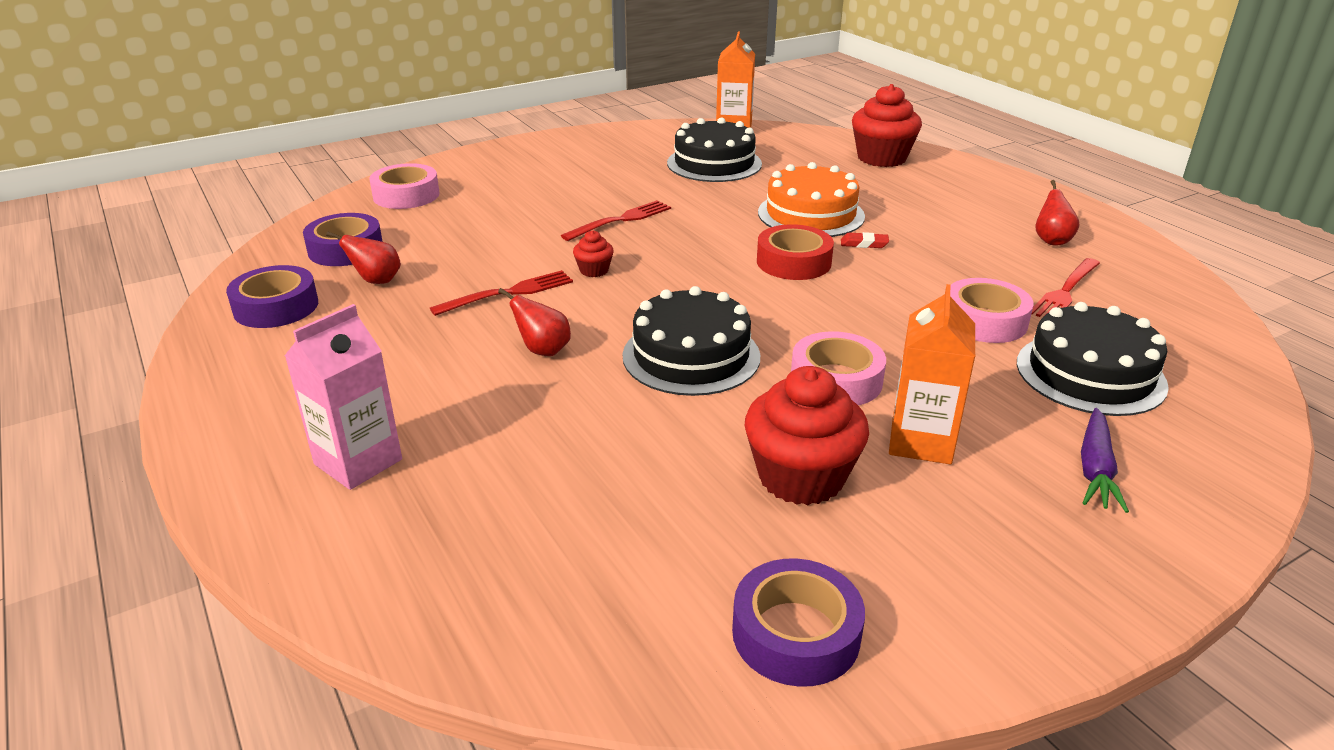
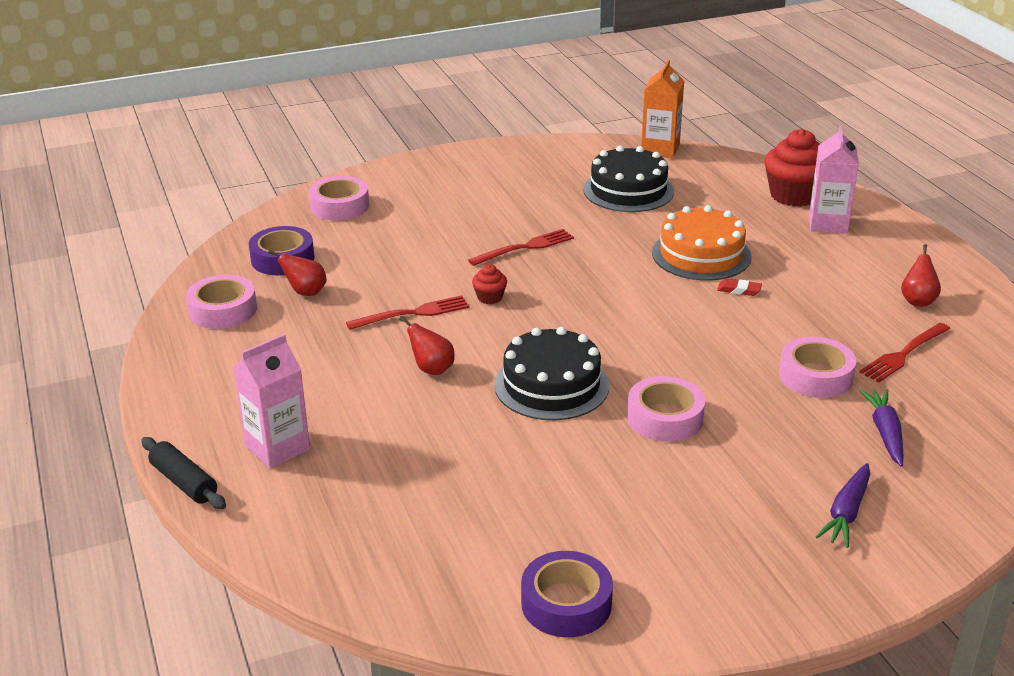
camera: 10 degrees right, 0 degrees up
purple tape [226,265,318,328] -> pink tape [186,275,257,329]
red cupcake [745,366,869,505] -> none
red tape [757,224,834,280] -> none
orange carton [889,284,975,464] -> none
black cake [1017,302,1169,416] -> purple carrot [859,389,904,467]
none -> black rolling pin [141,437,226,509]
none -> pink carton [809,126,859,234]

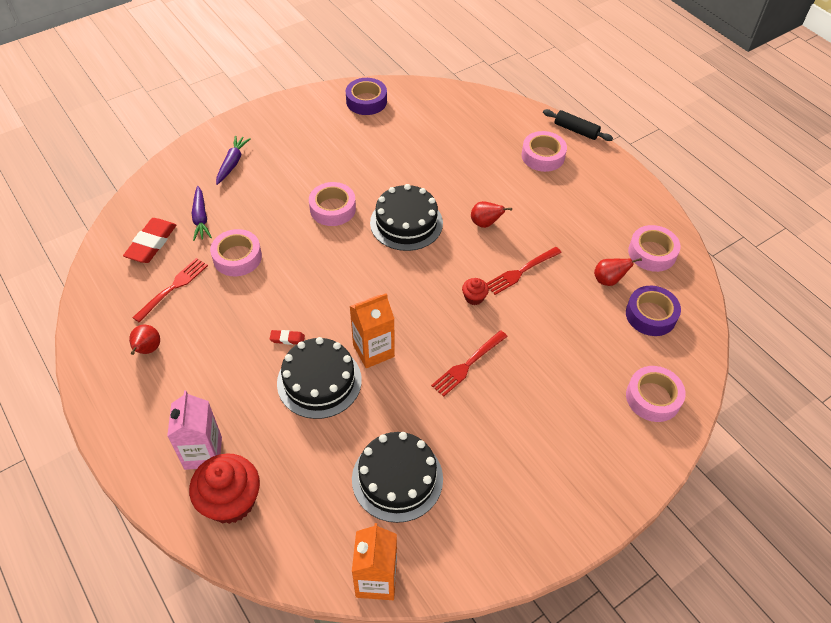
camera: 165 degrees right, 20 degrees up
pink carton [233,334,310,469] -> pink tape [521,131,567,172]
orange cake [652,205,752,281] -> black cake [277,337,362,419]
none -> red eraser [123,218,176,263]
none -> orange carton [350,293,395,368]

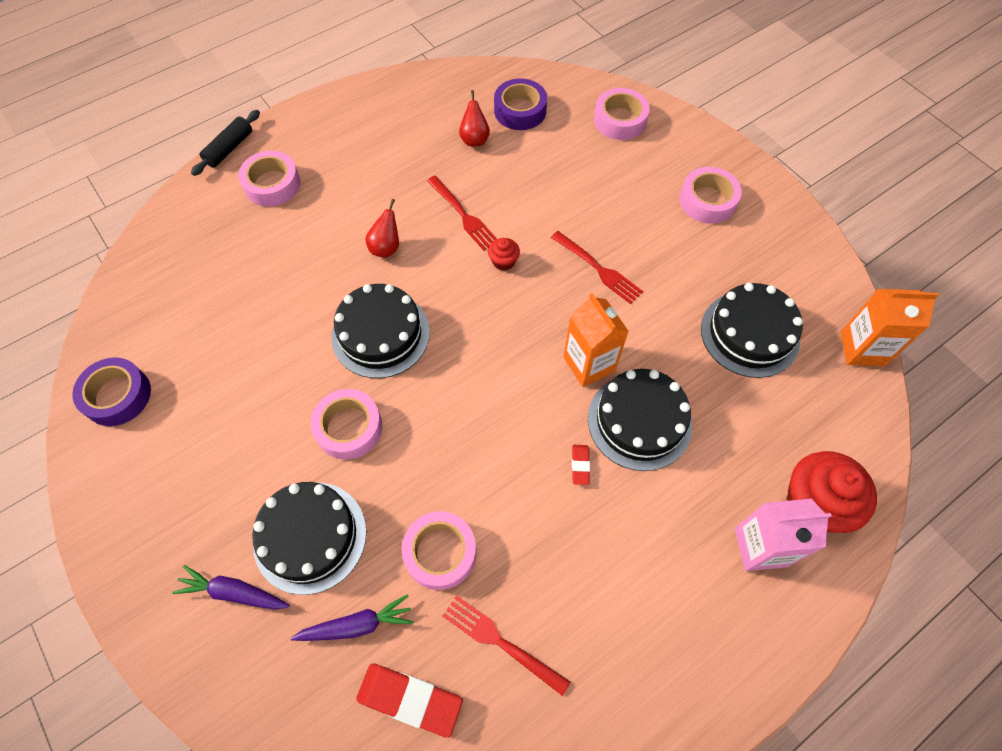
camera: 90 degrees left, 10 degrees up
red pear [129,325,160,355] -> none
pink tape [628,225,681,272] -> pink tape moved to [680,167,742,224]
none -> black cake [252,482,366,595]

